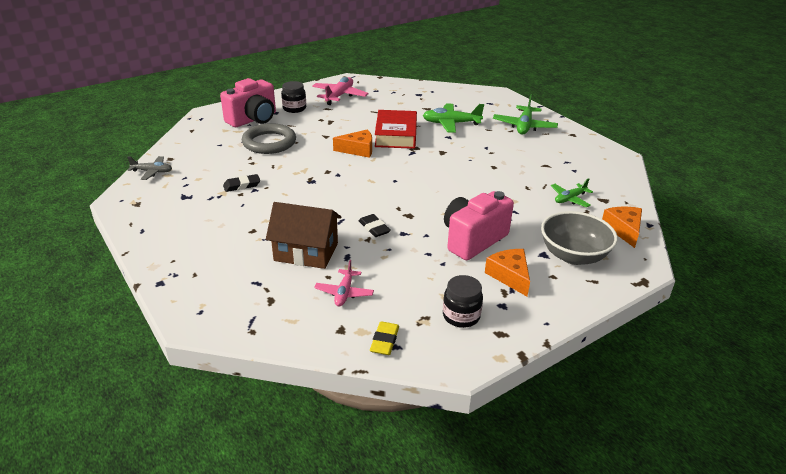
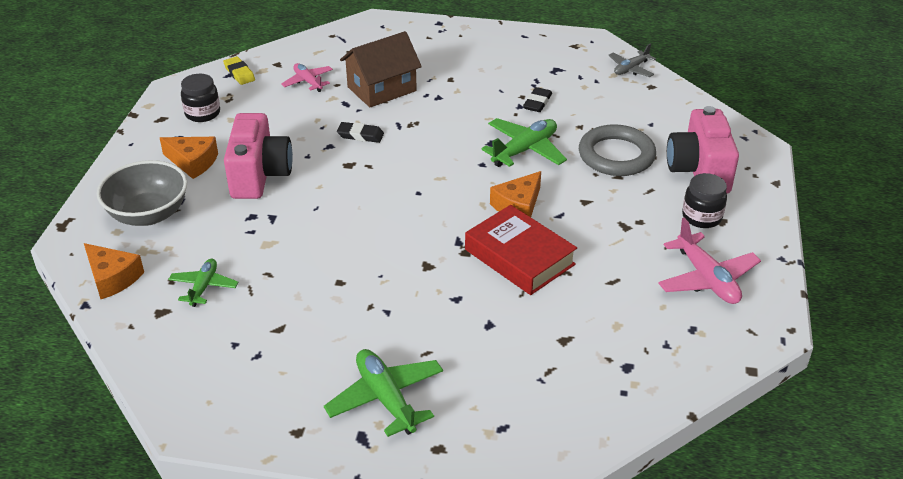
camera: 135 degrees right, 5 degrees up
green plane [423,103,484,133] -> green plane moved to [481,118,567,167]

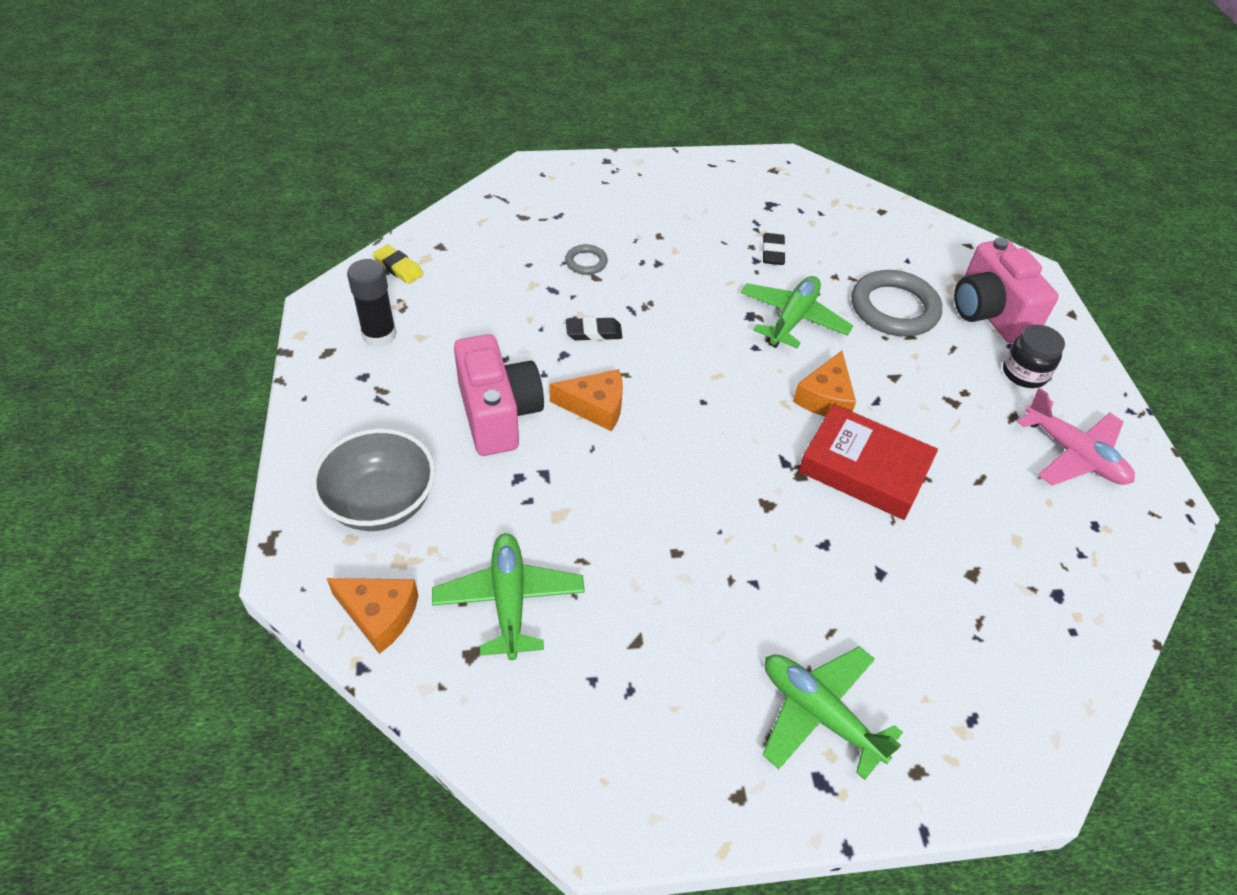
camera: 20 degrees left, 10 degrees up
orange cheese [160,137,218,179] -> orange cheese moved to [550,369,623,432]
green plane [168,259,238,307] -> green plane [432,533,585,660], size x1.60
black jar [181,74,220,122] -> black glue stick [347,259,397,347]
pink plane [281,63,333,92] -> none
brown house [340,31,422,107] -> grey ring [565,244,608,275]
grey plane [609,44,656,77] -> none

